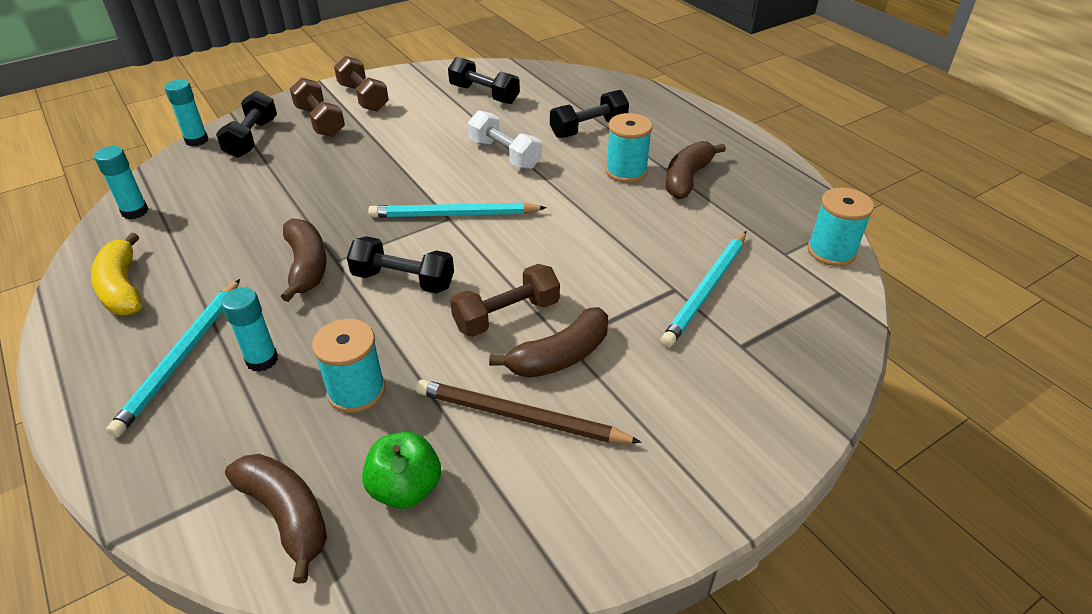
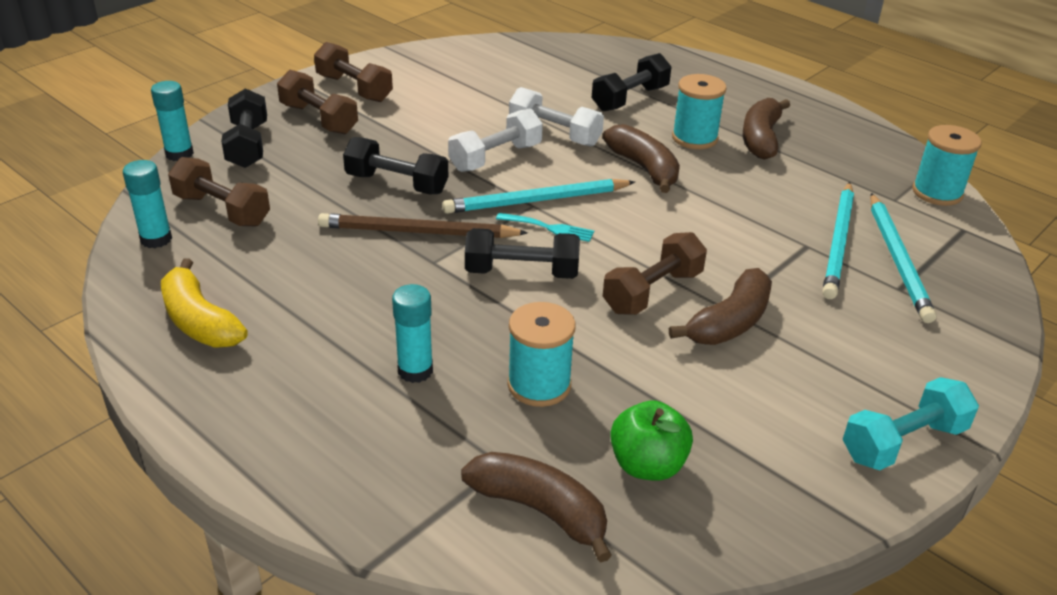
camera: 15 degrees left, 5 degrees down
turquoise pencil [106,279,240,437] -> turquoise pencil moved to [870,193,936,323]
brown banana [281,218,326,302] -> brown banana moved to [603,124,680,193]
brown pencil [416,380,641,443] -> brown pencil moved to [318,213,528,238]
black dumbbell [448,57,520,104] -> black dumbbell moved to [343,137,448,194]
none -> brown dumbbell [168,157,270,226]
none -> white dumbbell [448,108,543,172]
none -> turquoise fork [496,213,594,242]
none -> turquoise dumbbell [843,377,979,470]

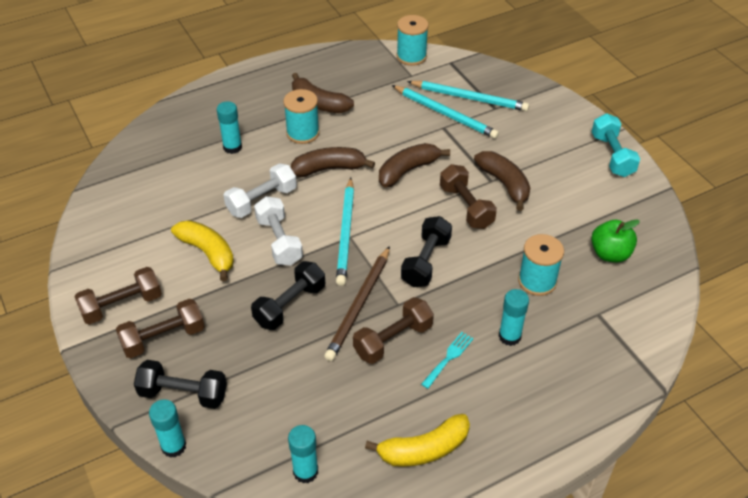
camera: 70 degrees left, 10 degrees up
brown dumbbell [168,157,270,226] -> brown dumbbell moved to [353,297,434,364]
brown banana [461,452,612,563] -> brown banana moved to [379,143,450,188]
turquoise fork [496,213,594,242] -> turquoise fork moved to [421,332,474,389]
black dumbbell [592,53,671,111] -> turquoise glue stick [217,101,242,154]
none -> yellow banana [171,220,234,282]

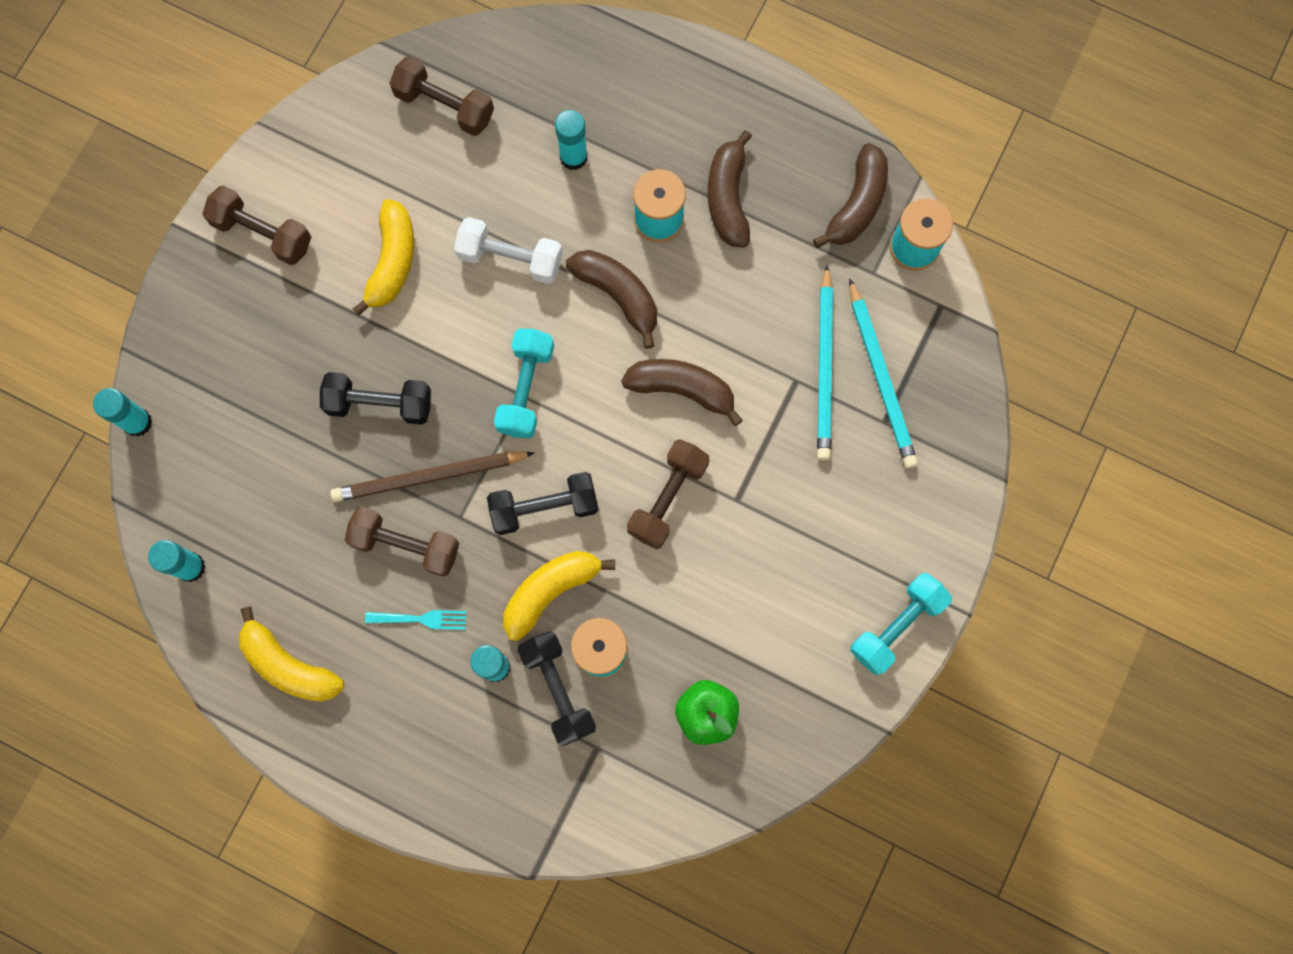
camera: 55 degrees right, 30 degrees up
brown dumbbell [116,298,205,358] -> brown dumbbell moved to [389,56,494,136]
black dumbbell [134,360,227,409] -> black dumbbell moved to [518,631,596,746]
white dumbbell [254,196,303,266] -> none
turquoise pencil [336,178,354,286] -> turquoise dumbbell [494,329,554,438]
brown banana [474,151,530,211] -> brown banana moved to [813,143,888,248]
none -> yellow banana [503,551,615,641]

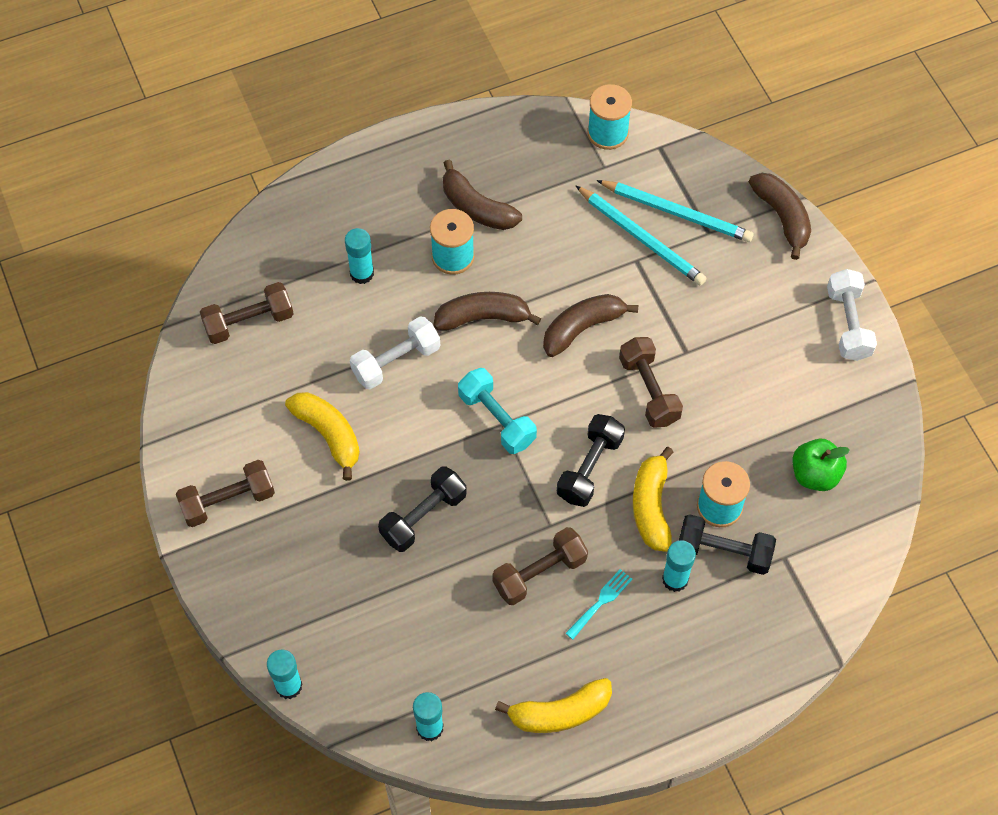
camera: 50 degrees left, 15 degrees down
brown pencil [330,452,534,502] -> none
brown banana [813,143,888,248] -> brown banana moved to [749,173,811,260]
turquoise dumbbell [850,573,952,675] -> white dumbbell [827,269,877,361]

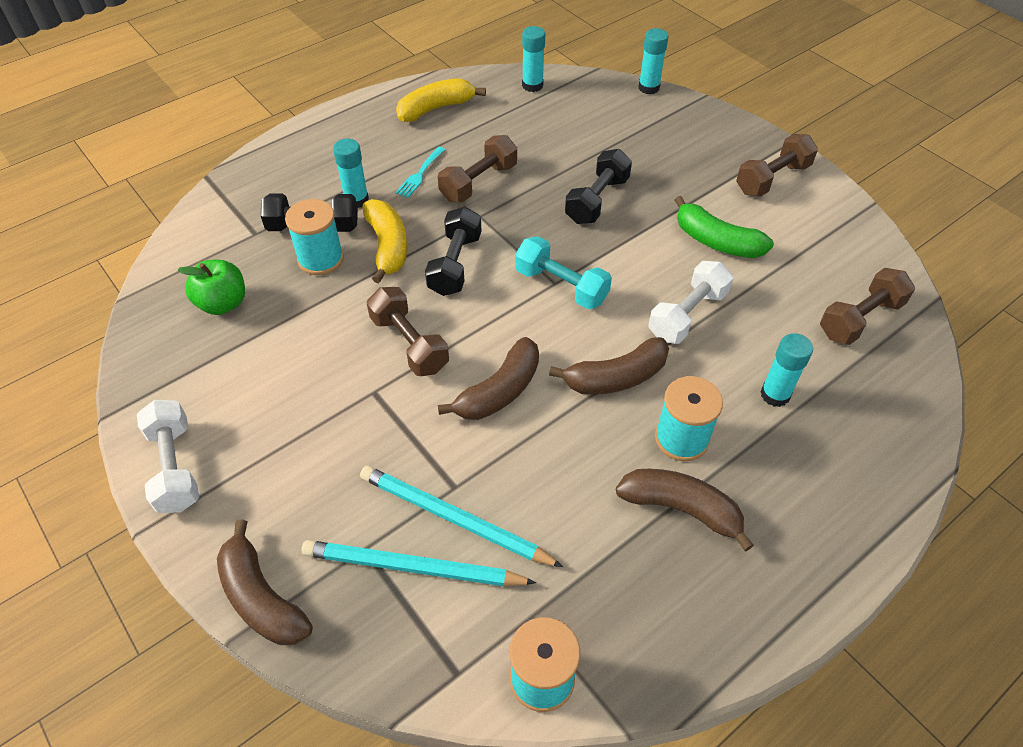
camera: 165 degrees right, 10 degrees down
yellow banana [285,392,360,481] -> green banana [675,196,774,258]

